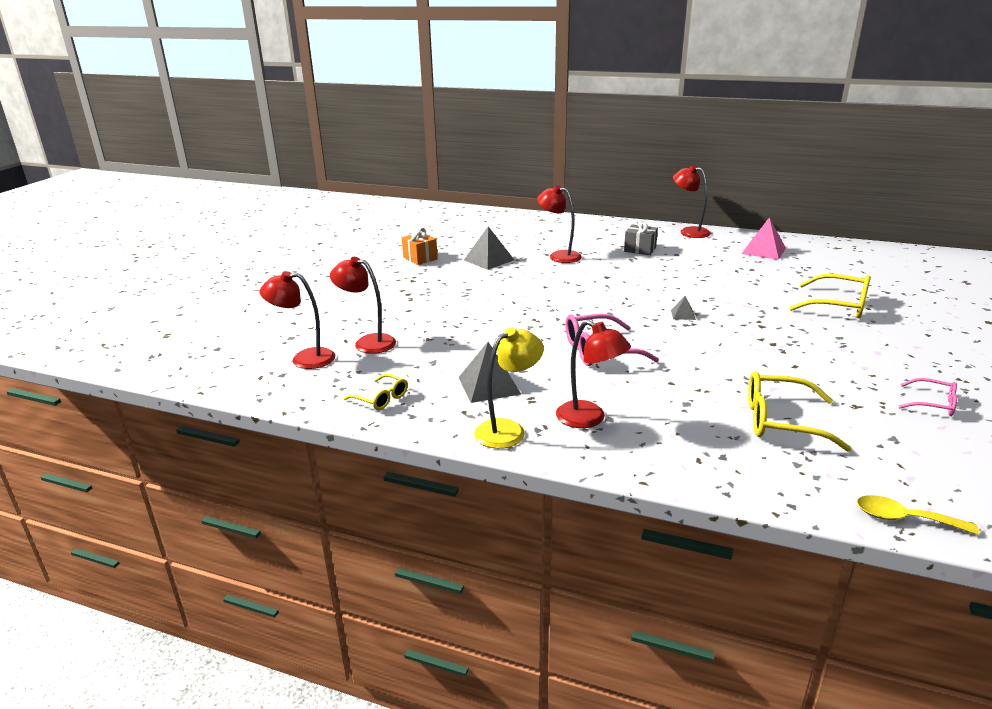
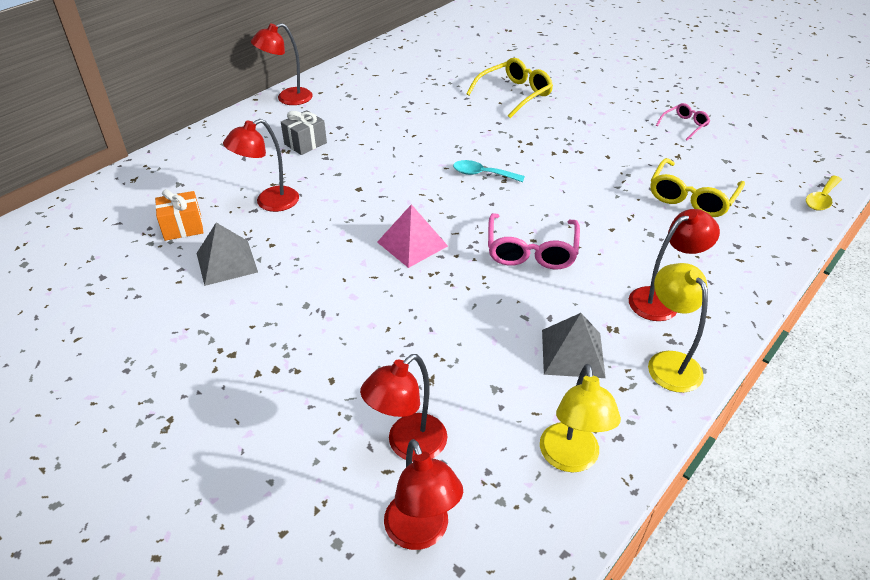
camera: 70 degrees left, 15 degrees up
red lamp [259,271,335,369] -> red lamp turned 45 degrees counterclockwise [384,439,463,550]
yellow glasses [344,374,408,410] -> yellow lamp [540,364,621,472]
orange gift [402,228,438,265] -> orange gift moved to [155,189,203,241]
grey pyramid [671,296,696,320] -> turquoise spoon [453,160,525,182]
pink pyramid [742,217,786,260] -> pink pyramid moved to [377,204,448,268]

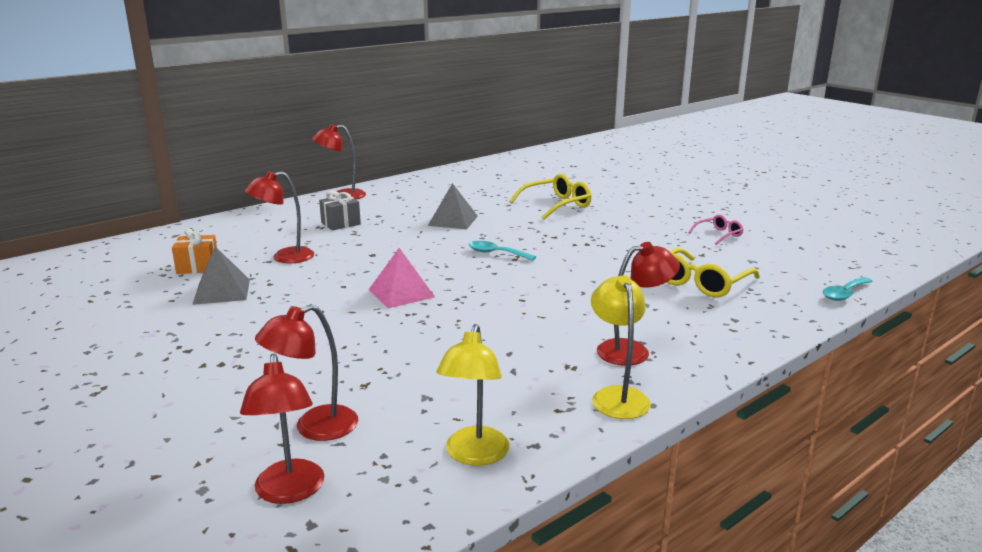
camera: 10 degrees right, 20 degrees down
pink glasses [488,213,580,269] -> none
grey pyramid [542,313,606,378] -> grey pyramid moved to [428,183,478,229]
yellow spoon [806,175,842,211] -> turquoise spoon [823,277,873,301]

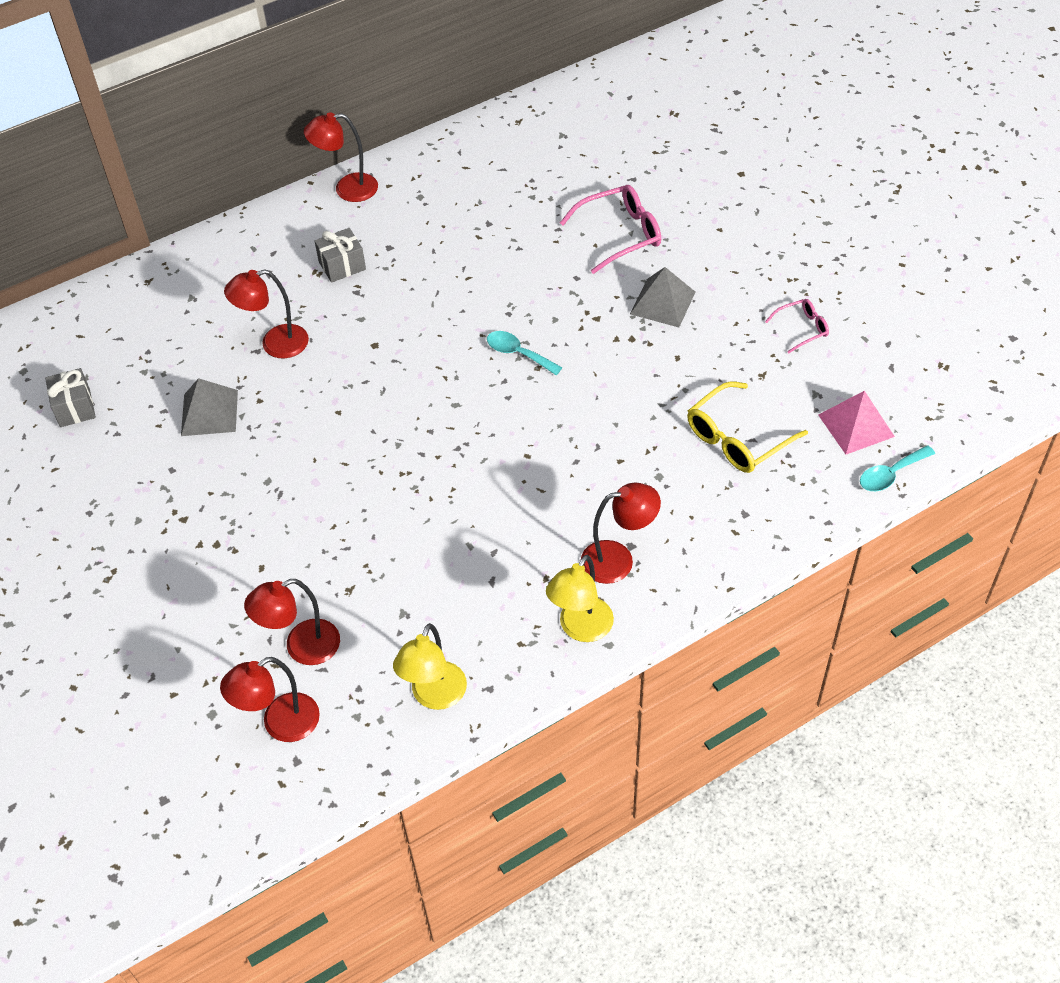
camera: 10 degrees right, 30 degrees up
orange gift [172,228,217,274] -> none
red lamp [240,353,324,504] -> red lamp turned 60 degrees clockwise [220,657,320,742]
pink pyramid [368,248,435,308] -> pink pyramid moved to [818,391,895,454]
grey pyramid [428,183,478,229] -> grey pyramid moved to [630,267,695,327]
yellow glasses [509,174,592,220] -> pink glasses [560,185,661,274]
yellow lamp [591,275,651,419] -> yellow lamp turned 150 degrees counterclockwise [546,555,614,642]
none -> grey gift [45,368,96,427]

